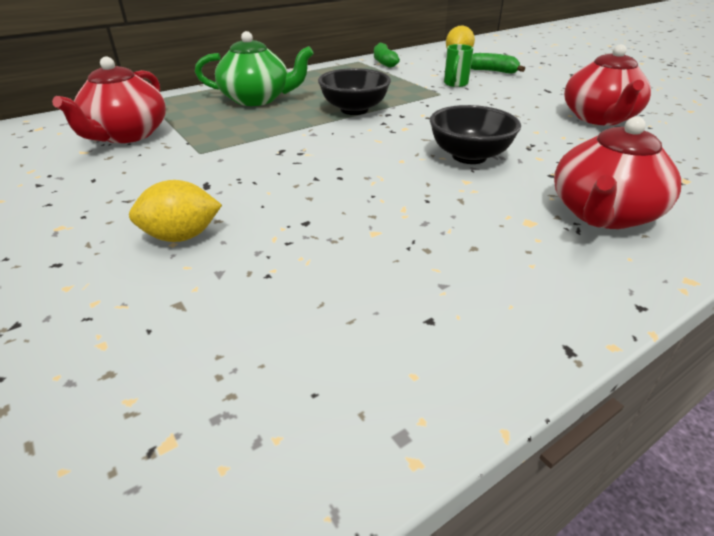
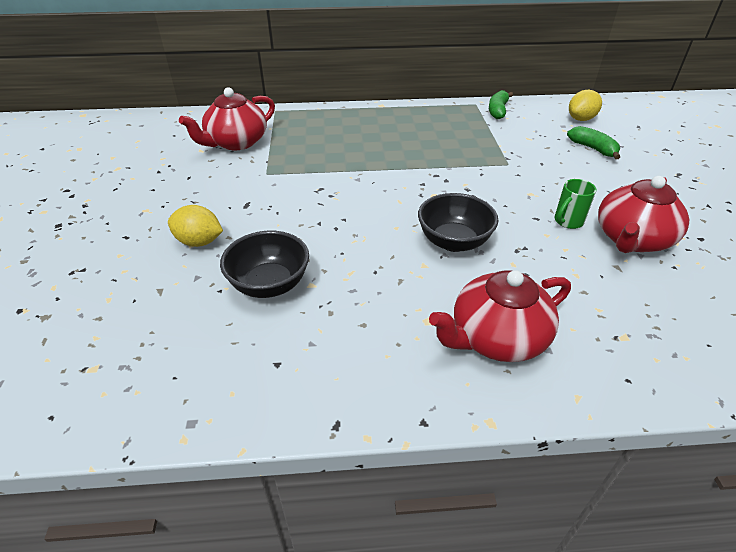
camera: 30 degrees right, 5 degrees up
green teapot [195,31,314,106] -> none
black bowl [318,68,391,115] -> black bowl moved to [220,231,309,298]
green mug [444,44,473,87] -> green mug moved to [554,179,597,229]

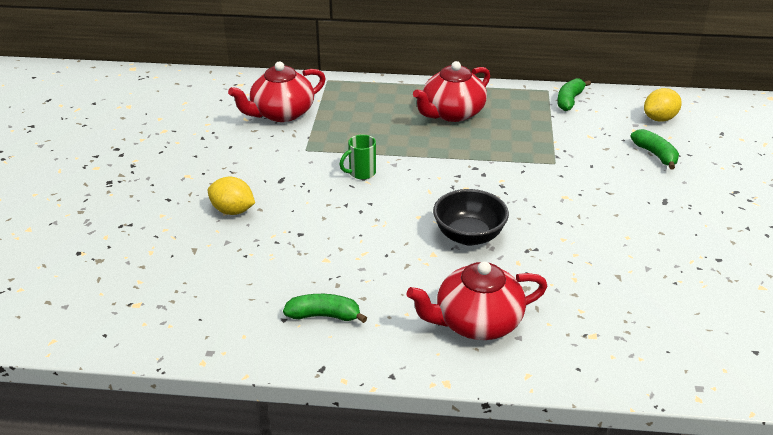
camera: 10 degrees right, 5 degrees down
black bowl [220,231,309,298] -> none
green mug [554,179,597,229] -> green mug moved to [339,135,376,180]
red teapot [598,176,689,253] -> red teapot moved to [413,61,490,122]
none -> green banana [283,294,367,323]

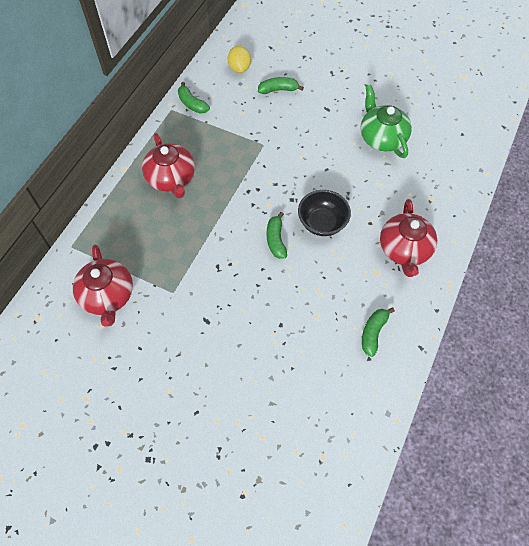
camera: 70 degrees left, 25 degrees up
yellow lemon [208,177,255,215] -> none
green mug [339,135,376,180] -> none
none -> green banana [267,212,287,259]
none -> green teapot [360,85,412,158]

